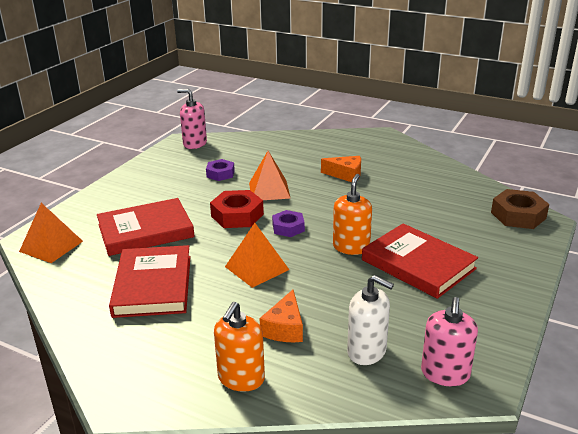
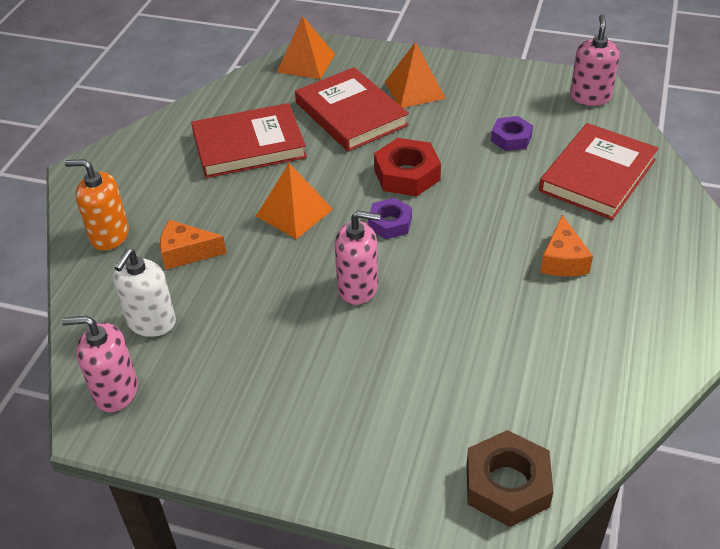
camera: 80 degrees right, 15 degrees up
orange pyramid [249,151,291,200] -> orange pyramid moved to [385,42,446,108]
orange soap dispenser [333,174,372,255] -> pink soap dispenser [335,211,381,305]
red book [362,223,478,299] -> red book moved to [539,123,659,220]

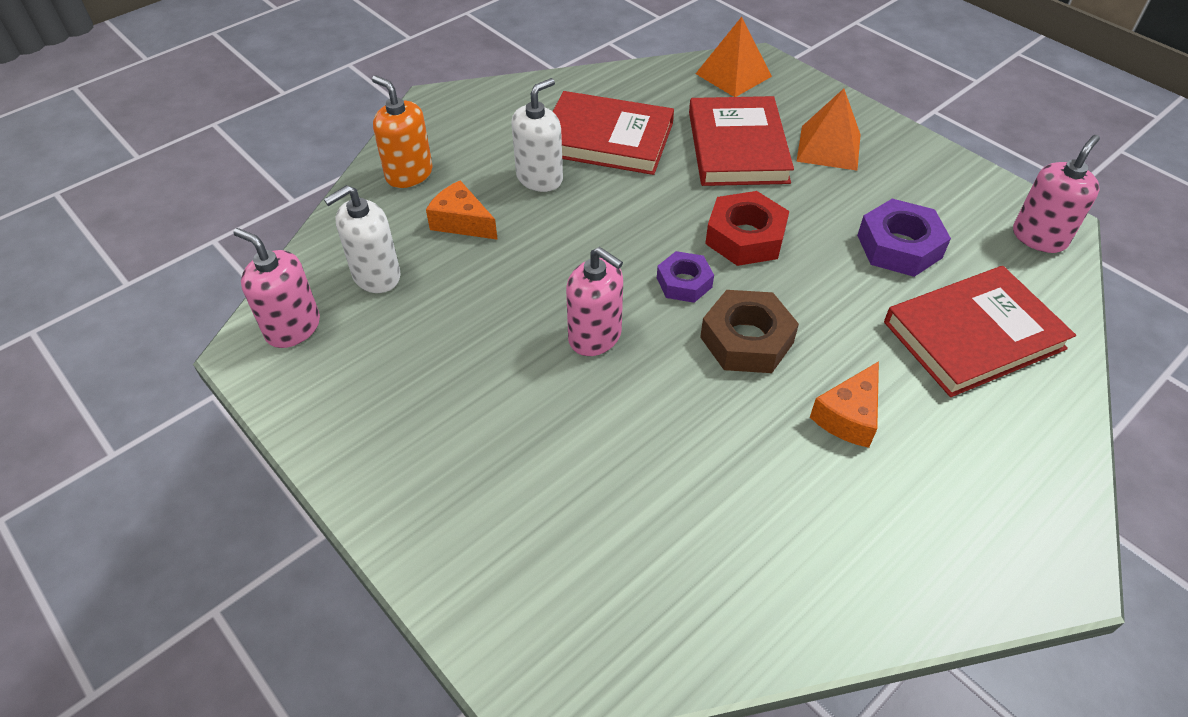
camera: 30 degrees right, 5 degrees up
orange pyramid [256,163,333,239] -> none
brown nut [467,430,553,527] -> brown nut moved to [700,290,799,373]
purple nut [491,116,533,151] -> purple nut [857,199,951,277], size x1.55
none -> white soap dispenser [511,78,563,192]

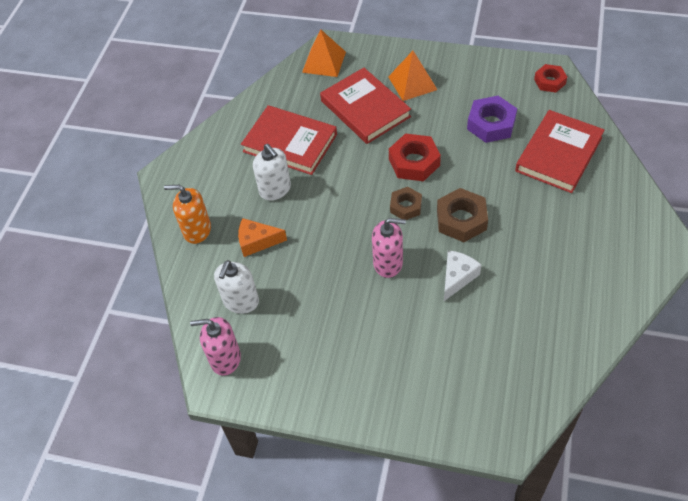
camera: 30 degrees left, 5 degrees up
white soap dispenser [511,78,563,192] -> white soap dispenser turned 135 degrees clockwise [253,144,291,201]
red book [553,91,674,175] -> red book turned 45 degrees clockwise [241,105,337,175]
purple nut [657,251,714,303] -> brown nut [390,187,422,220]
orange cheese [810,361,879,448] -> none
pink soap dispenser [1013,135,1100,253] -> red nut [534,64,567,93]
none -> white cheese [444,250,481,301]

